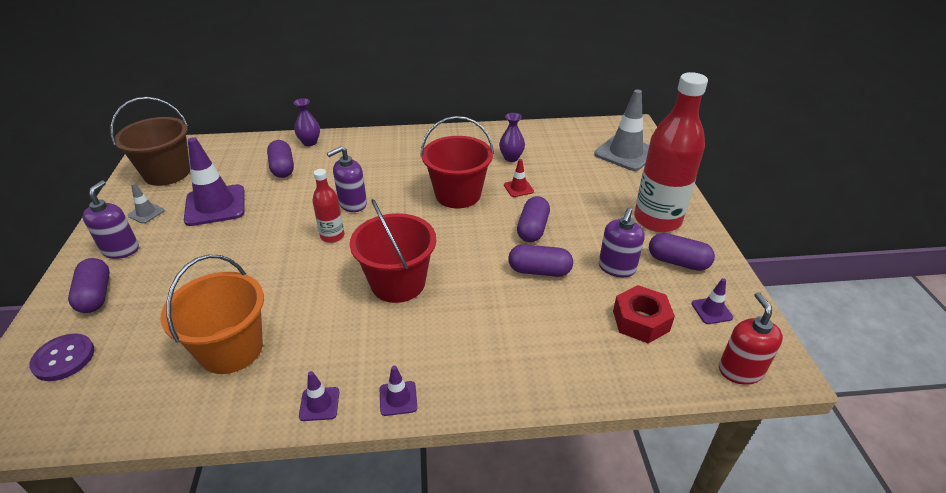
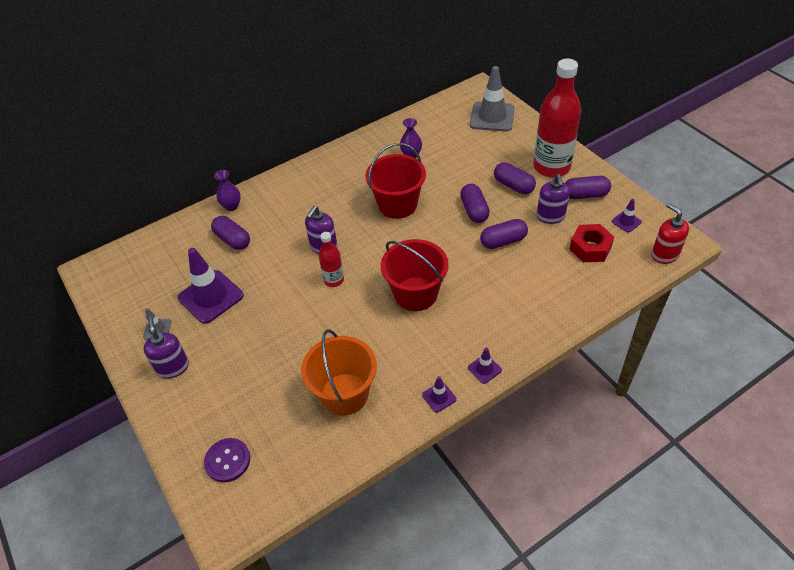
camera: 25 degrees left, 10 degrees up
purple capsule [68,258,110,313] -> purple capsule moved to [494,162,536,194]
brown bucket [111,97,190,186] -> none
red traffic cone [504,159,534,197] -> none

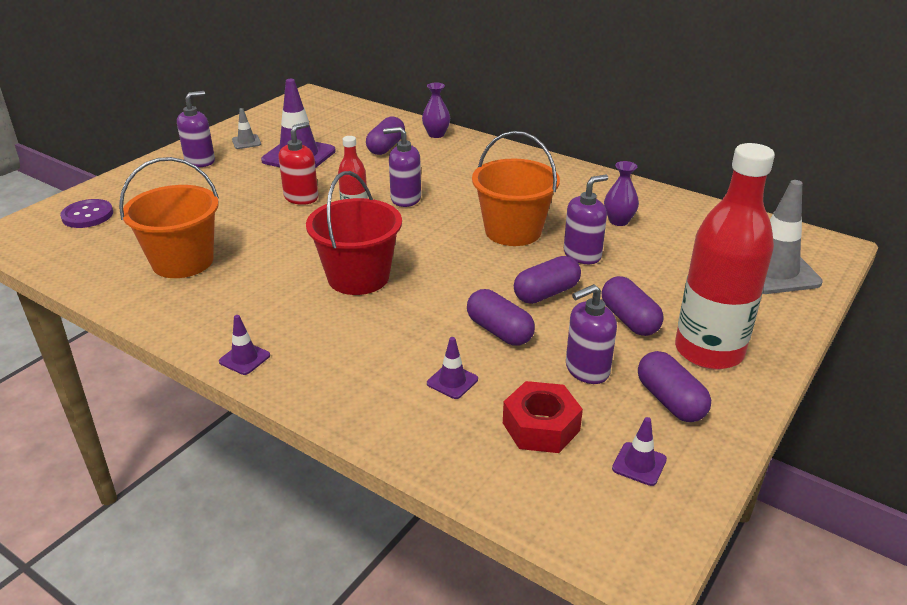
camera: 65 degrees right, 15 degrees down
red bucket [366,143,426,219] -> orange bucket [472,131,560,246]
purple traffic cone [422,376,457,413] -> purple traffic cone moved to [427,337,478,399]
purple capsule [494,162,536,194] -> purple capsule turned 45 degrees counterclockwise [602,276,664,336]
red soap dispenser [652,203,689,264] -> red soap dispenser moved to [279,122,318,205]
none -> purple soap dispenser [564,175,608,264]

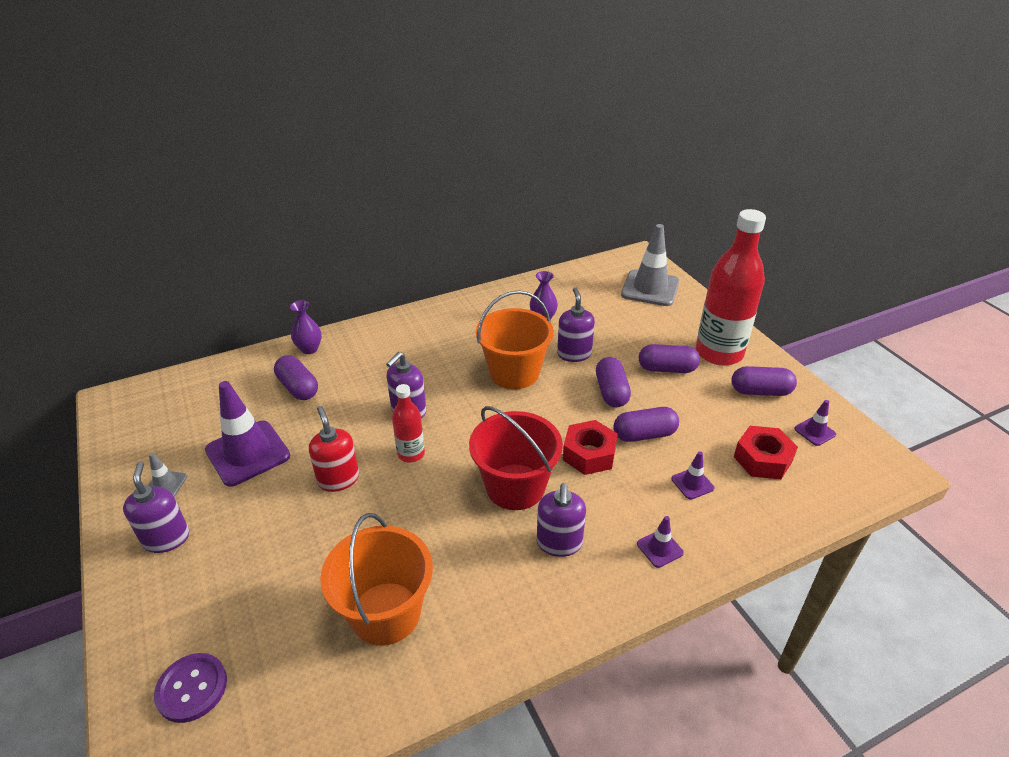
camera: 60 degrees left, 5 degrees up
purple traffic cone [219,315,270,375] -> purple traffic cone moved to [637,516,684,568]
purple soap dispenser [566,284,617,384] -> purple soap dispenser moved to [537,483,586,557]
none -> red nut [563,420,618,475]

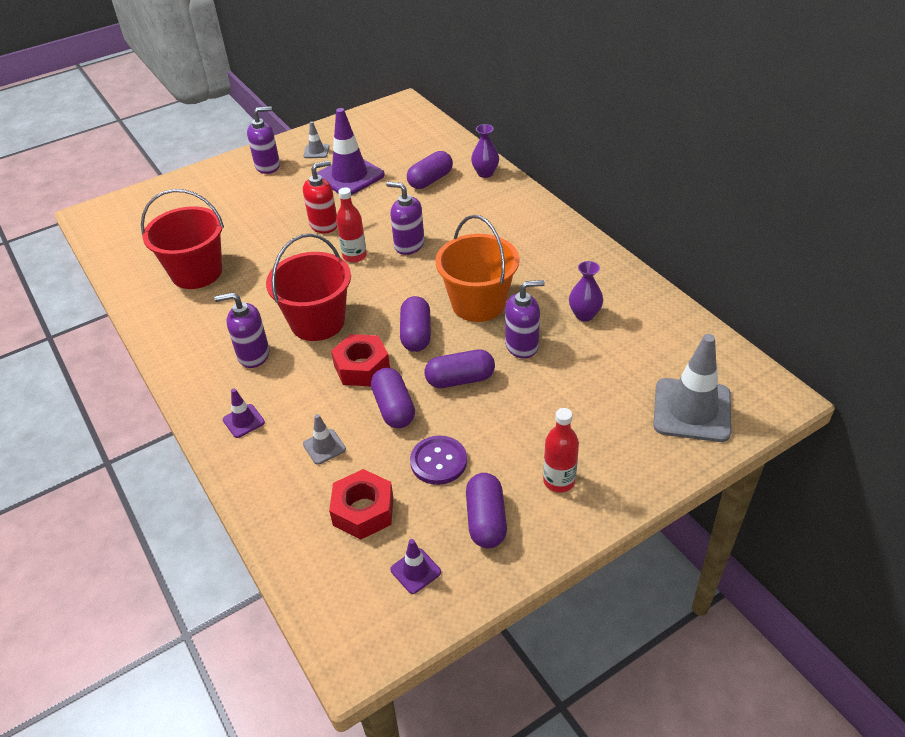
camera: 85 degrees right, 5 degrees up
purple button [154,653,227,723] -> purple button moved to [410,436,467,485]
orange bucket [320,513,433,646] -> red bucket [141,189,224,289]
purple capsule [639,344,700,373] -> purple capsule moved to [400,296,431,352]
purple traffic cone [671,451,714,500] -> grey traffic cone [303,414,346,465]
red bottle [696,209,766,366] -> red bottle [543,408,579,493], size x0.49

